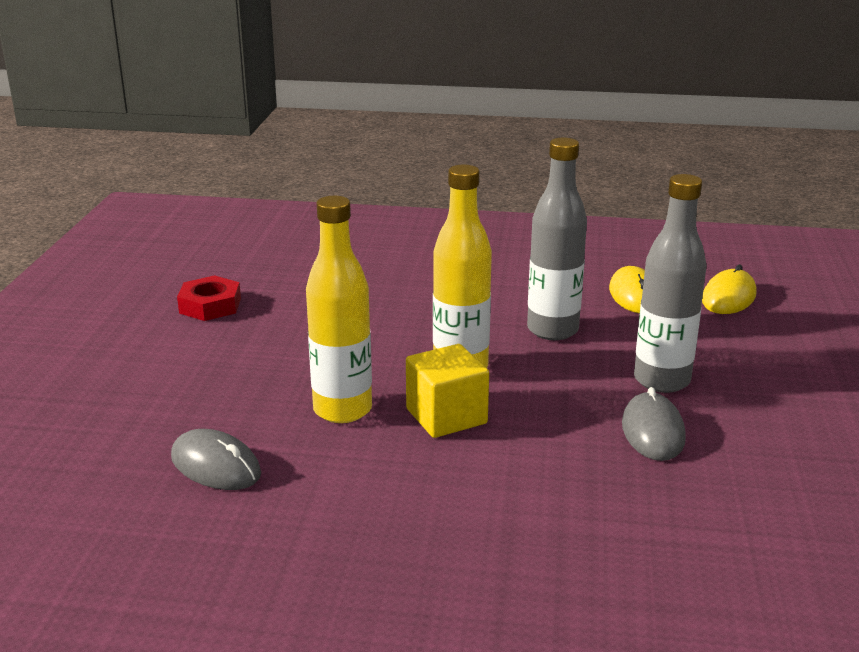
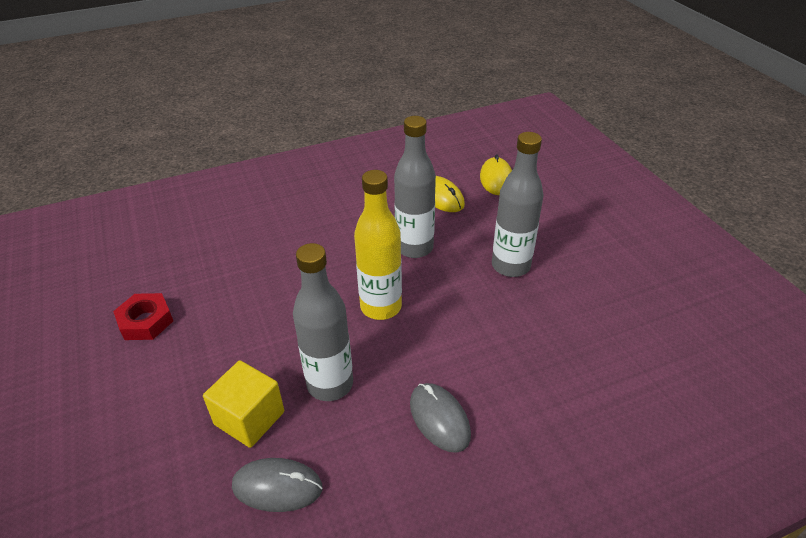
camera: 30 degrees left, 15 degrees up
yellow bottle [306,196,372,423] -> grey bottle [293,243,353,401]
yellow cube [406,344,489,438] -> yellow cube moved to [203,360,284,448]
grey mouse [622,387,686,461] -> grey mouse moved to [410,383,471,453]

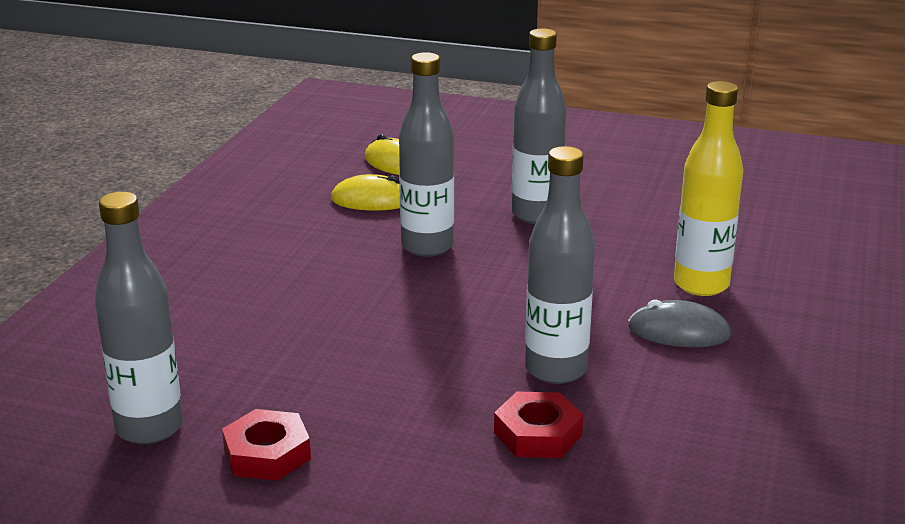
camera: 50 degrees left, 15 degrees down
yellow cube [203,360,284,448] -> red nut [494,391,583,458]
grey mouse [232,458,322,512] -> none
yellow bottle [354,170,402,320] -> yellow bottle moved to [674,81,743,296]
none -> grey bottle [95,192,183,444]

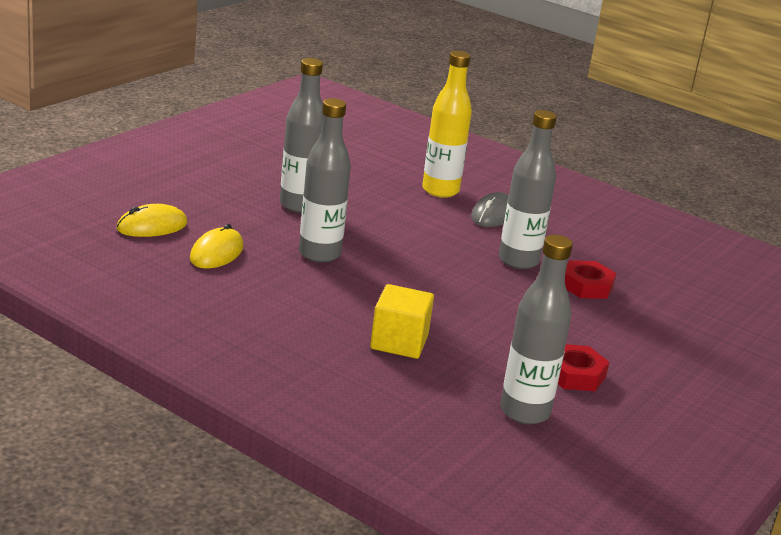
camera: 75 degrees left, 0 degrees up
none -> yellow cube [370,284,434,359]

